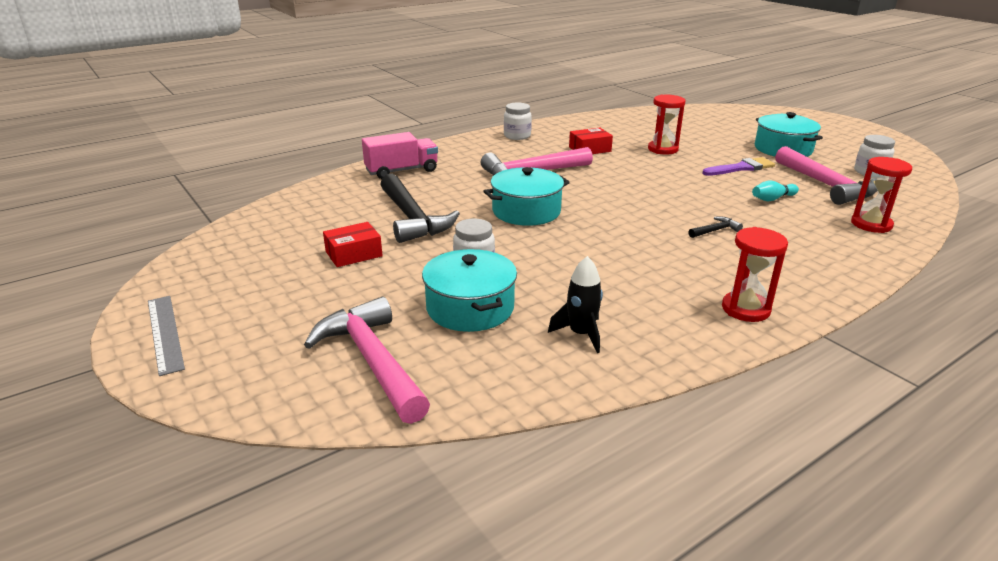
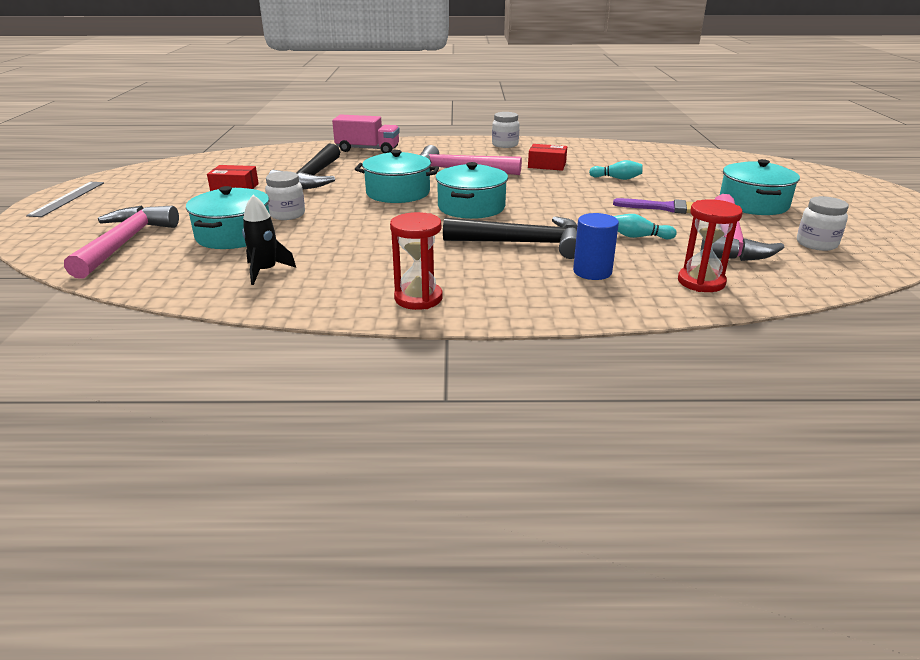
camera: 35 degrees right, 0 degrees up
red hourglass [648,95,685,155] -> turquoise bowling pin [589,160,642,180]
black hammer [688,217,743,238] -> black hammer [443,216,577,259], size x2.35
none -> turquoise pot [436,162,508,219]
none -> blue cylinder [573,213,619,280]

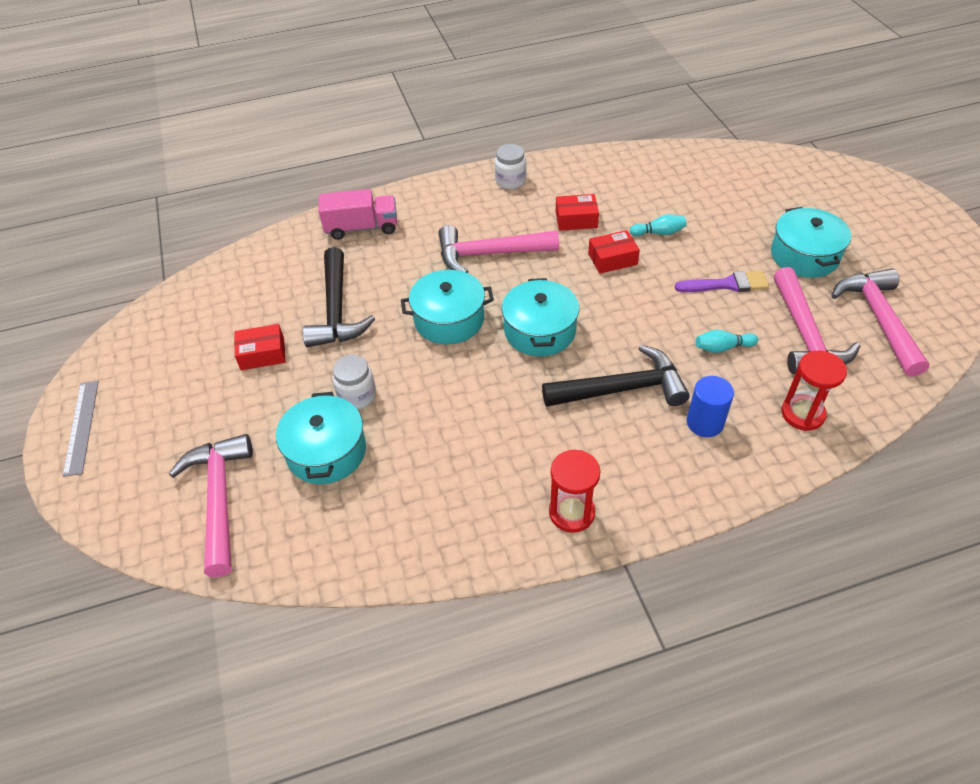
camera: 15 degrees left, 20 degrees up
black rocket [242,195,296,285] -> none
white jar [797,196,849,251] -> pink hammer [831,269,929,377]
none -> red box [588,230,640,274]

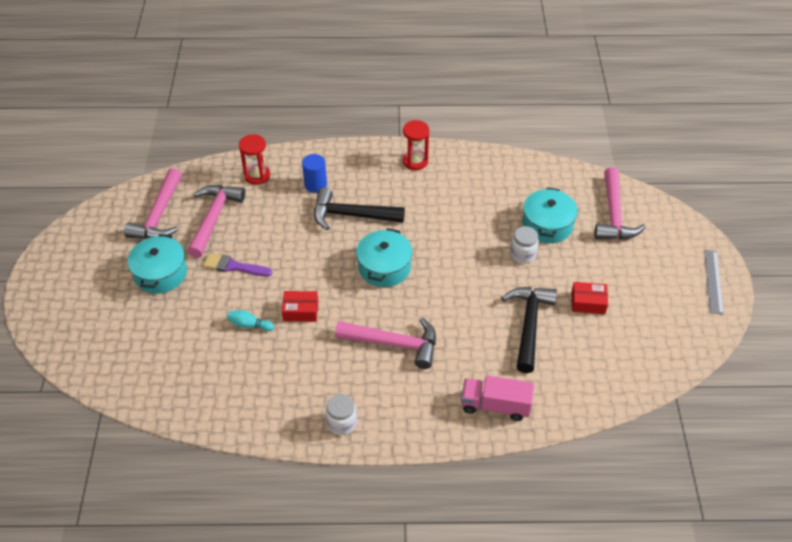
camera: 165 degrees left, 0 degrees up
turquoise pot [401,270,494,344] -> none
red box [556,194,599,231] -> none
turquoise bowling pin [696,330,758,353] -> none

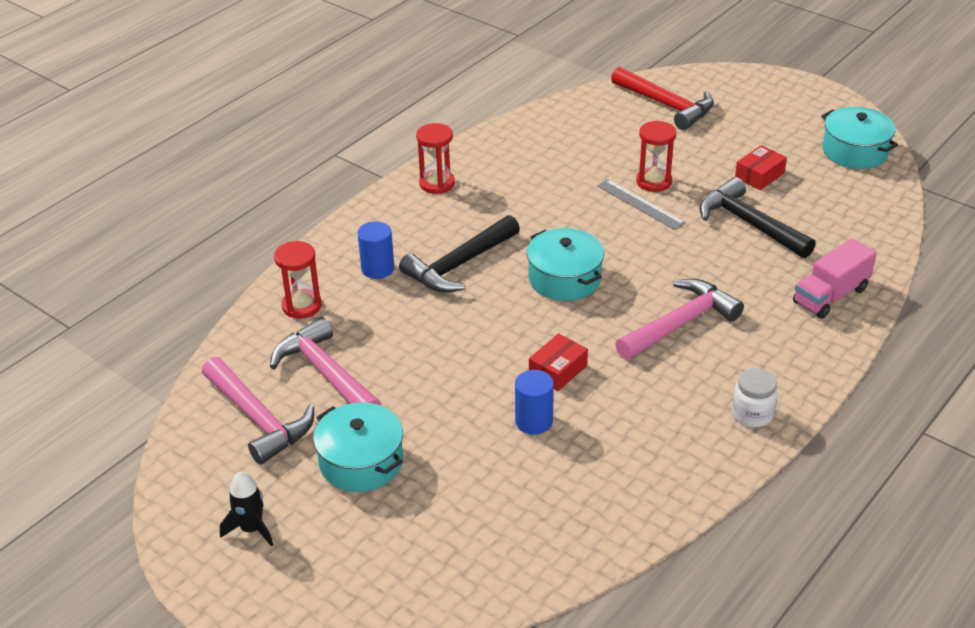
camera: 50 degrees left, 10 degrees down
purple brush [203,253,273,276] -> none
turquoise bowling pin [227,310,274,331] -> blue cylinder [515,370,554,435]
white jar [510,226,539,264] -> red hourglass [636,121,676,192]
turquoise pot [522,187,578,243] -> turquoise pot moved to [821,107,898,169]
pink hammer [595,167,646,239] -> red hammer [611,67,714,130]
grey ruler [704,250,724,315] -> grey ruler moved to [597,179,686,230]
none -> black rocket [220,472,273,547]

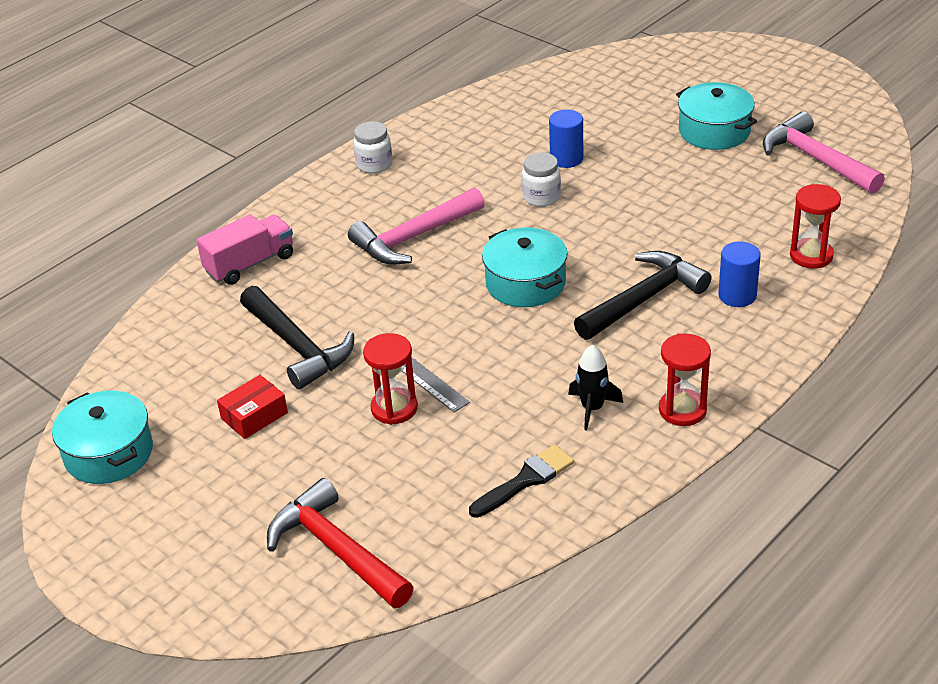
camera: 175 degrees left, 0 degrees up
black rocket [220,472,273,547] -> black rocket moved to [568,344,623,431]
pink hammer [270,317,382,406] -> none
red box [529,333,588,391] -> white jar [522,152,561,207]
none -> black brush [469,444,574,518]

